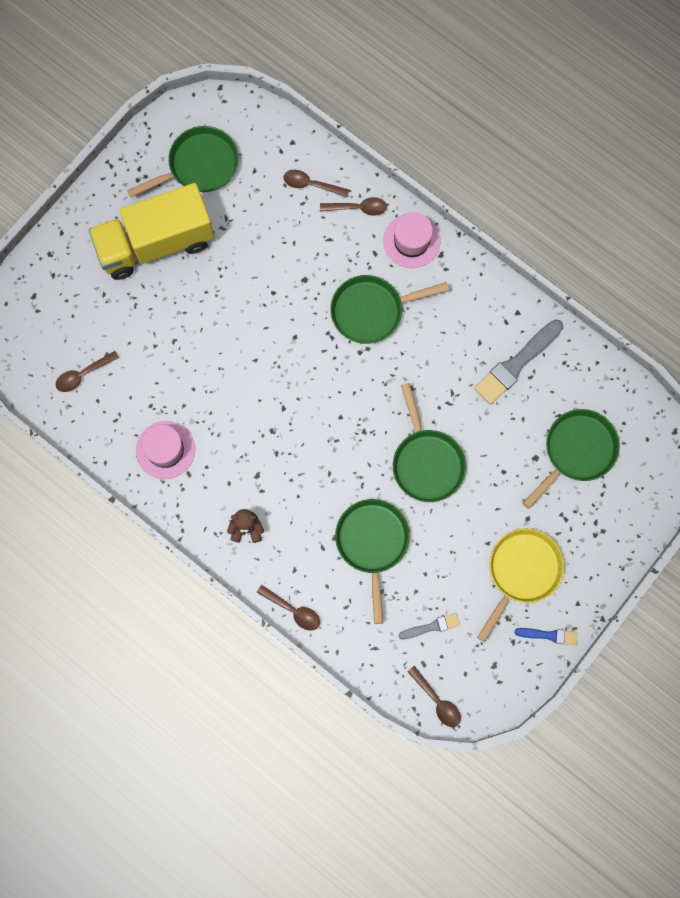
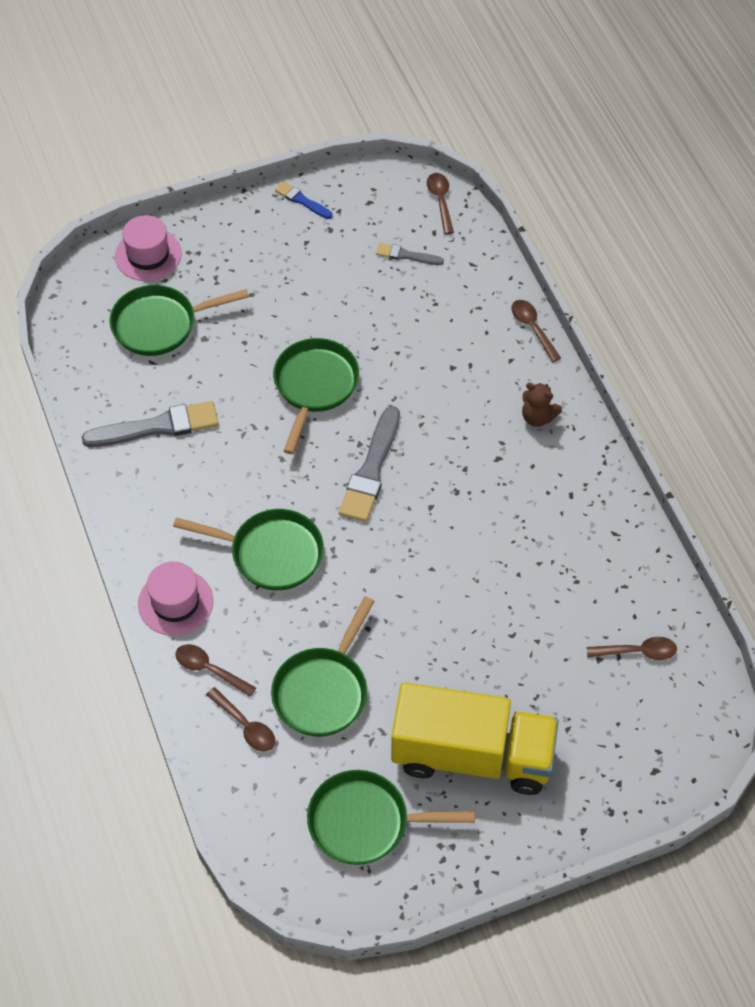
camera: 150 degrees left, 20 degrees down
pink hat [136,421,195,479] -> pink hat moved to [115,215,182,281]
green pan [335,499,410,624] -> green pan moved to [271,597,374,737]
yellow pan [477,528,564,642] -> none
none -> grey brush [339,406,400,522]

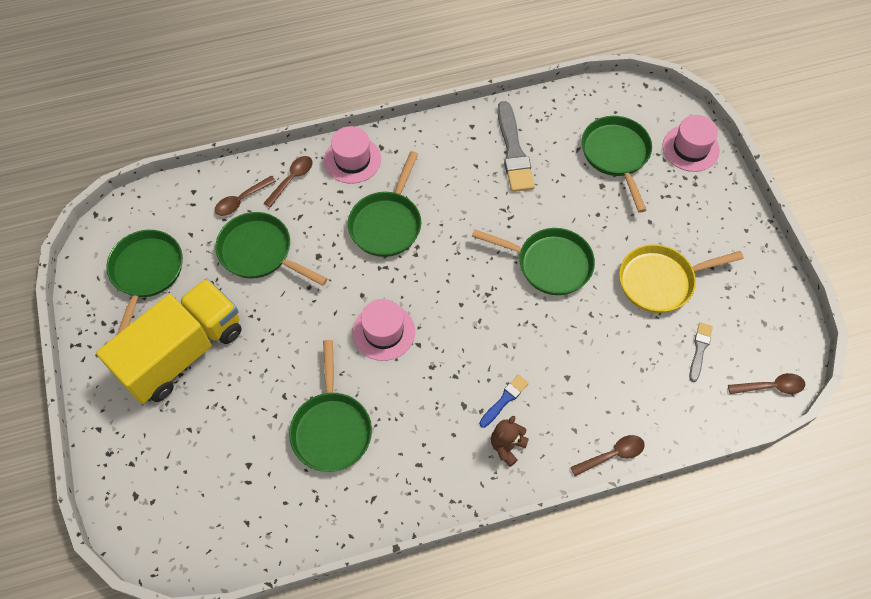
camera: 95 degrees right, 5 degrees up
blue brush [275,181,333,219] -> blue brush moved to [479,374,529,428]
grey brush [339,406,400,522] -> none
yellow truck [391,682,559,795] -> yellow truck turned 150 degrees counterclockwise [96,278,242,404]
brown spoon [586,637,677,660] -> none
none -> green pan [289,340,372,472]
none -> pink hat [352,299,415,361]
none -> yellow pan [619,244,744,313]

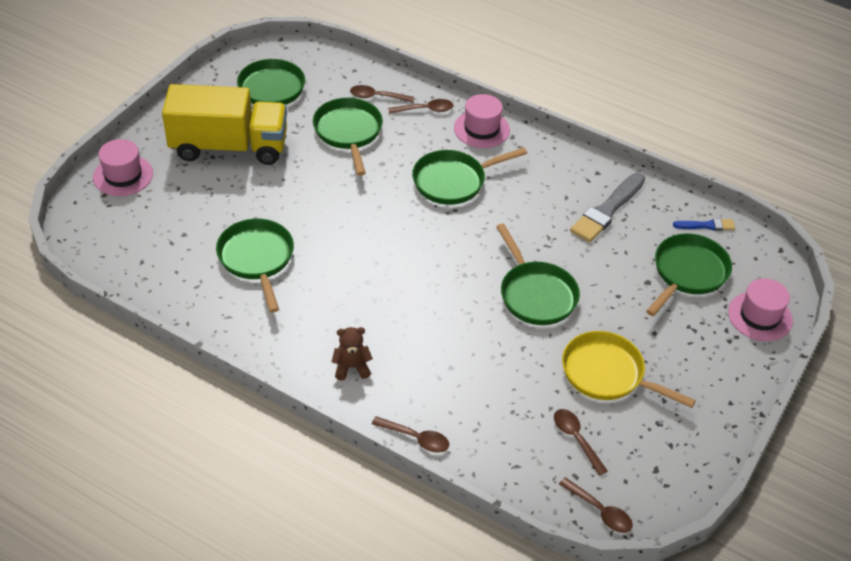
camera: 45 degrees right, 15 degrees down
green pan [289,340,372,472] -> green pan turned 120 degrees clockwise [216,219,294,313]
pink hat [352,299,415,361] -> pink hat moved to [93,139,153,196]
blue brush [479,374,529,428] -> blue brush moved to [673,218,735,231]
grey brush [689,322,713,382] -> brown spoon [554,409,608,476]

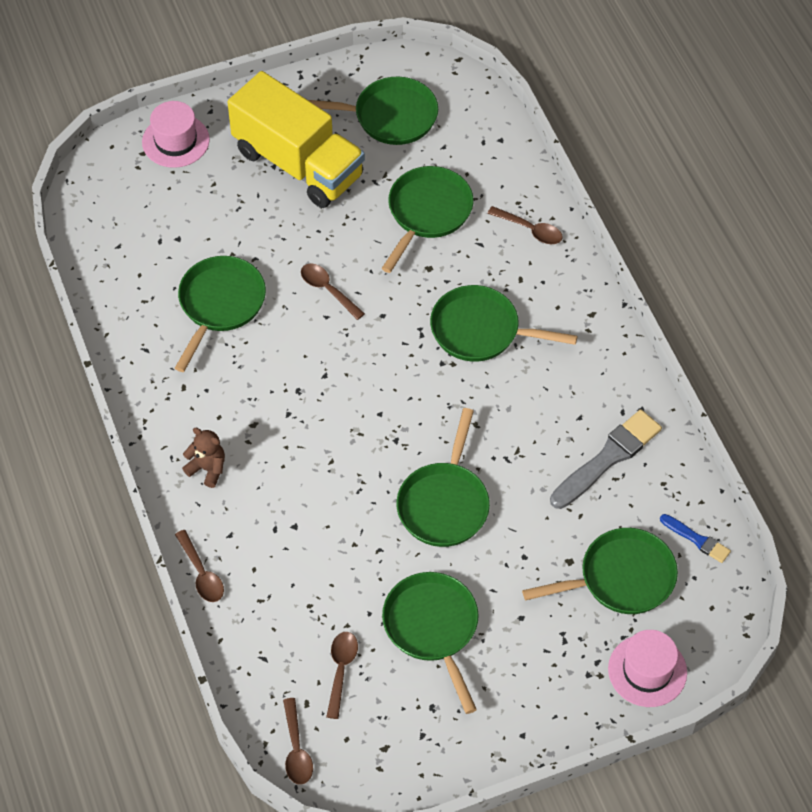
camera: 40 degrees right, 10 degrees up
brown spoon [350,85,414,103] -> brown spoon moved to [301,264,365,320]
pink hat [454,94,510,148] -> none
yellow pan [562,331,696,408] -> green pan [382,572,479,714]
grey brush [570,173,645,242] -> grey brush turned 150 degrees clockwise [550,409,662,509]

